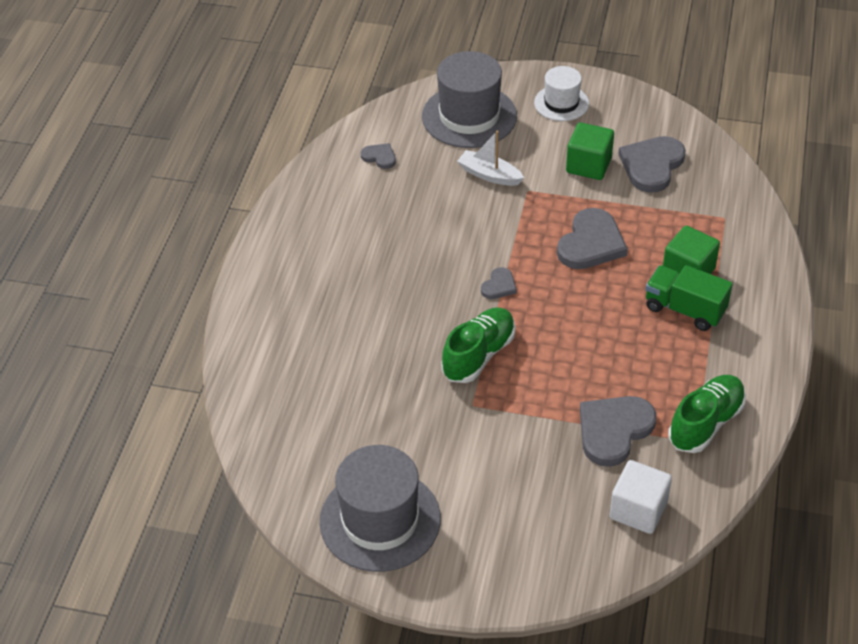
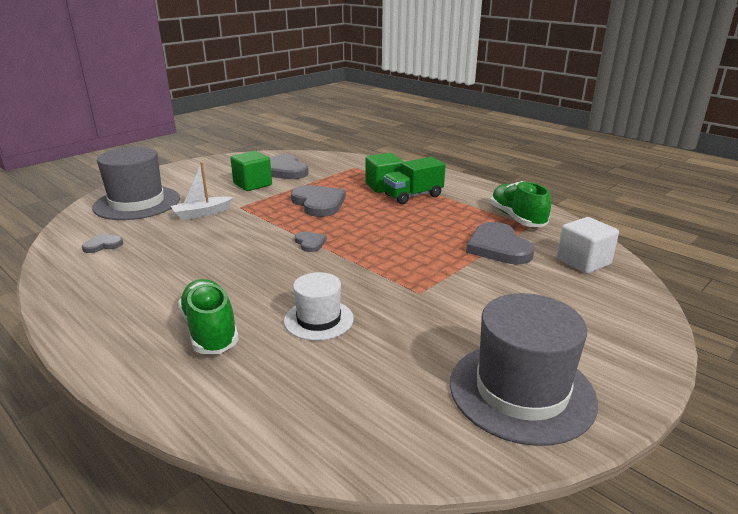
camera: 60 degrees left, 20 degrees down
green shoe [441,307,515,383] -> green shoe moved to [178,279,239,354]
white hat [534,66,589,121] -> white hat moved to [284,272,354,341]

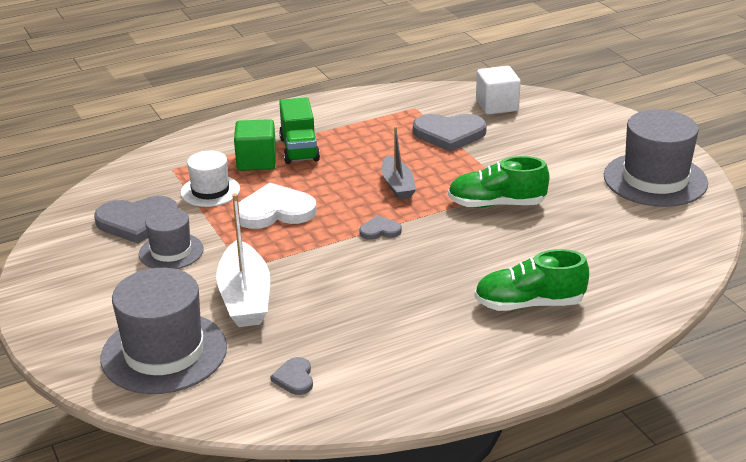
camera: 70 degrees left, 5 degrees up
white boat [171,162,233,220] -> white boat [216,193,270,327], size x1.56
green cube [230,151,272,191] -> grey hat [139,208,204,269]
white hat [284,272,354,341] -> white hat moved to [180,151,240,207]
grey heart [291,185,346,217] -> white heart [238,183,317,229]
green shoe [490,181,551,227] -> green shoe moved to [448,156,549,208]
none -> grey boat [382,126,416,200]

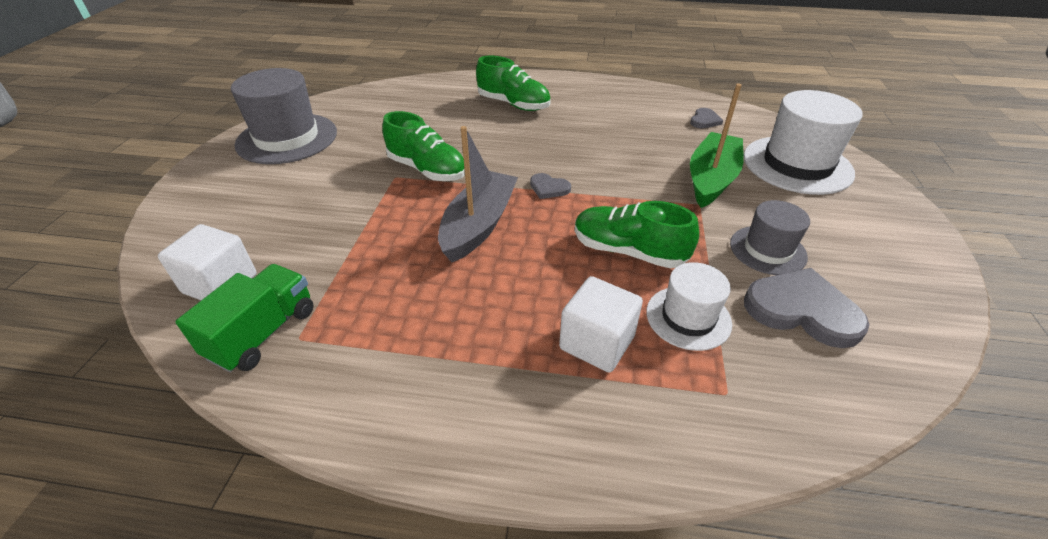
camera: 145 degrees left, 10 degrees up
grey hat [100,268,227,394] -> white hat [744,90,863,195]
white boat [216,193,270,327] -> green boat [690,83,744,208]
green cube [234,119,276,171] -> white cube [559,276,643,373]
white heart [238,183,317,229] -> green shoe [575,201,699,268]
green truck [279,97,320,164] -> green truck moved to [175,264,314,372]
grey boat [382,126,416,200] -> grey boat [438,126,518,262], size x1.56
grey heart [413,114,487,152] -> none

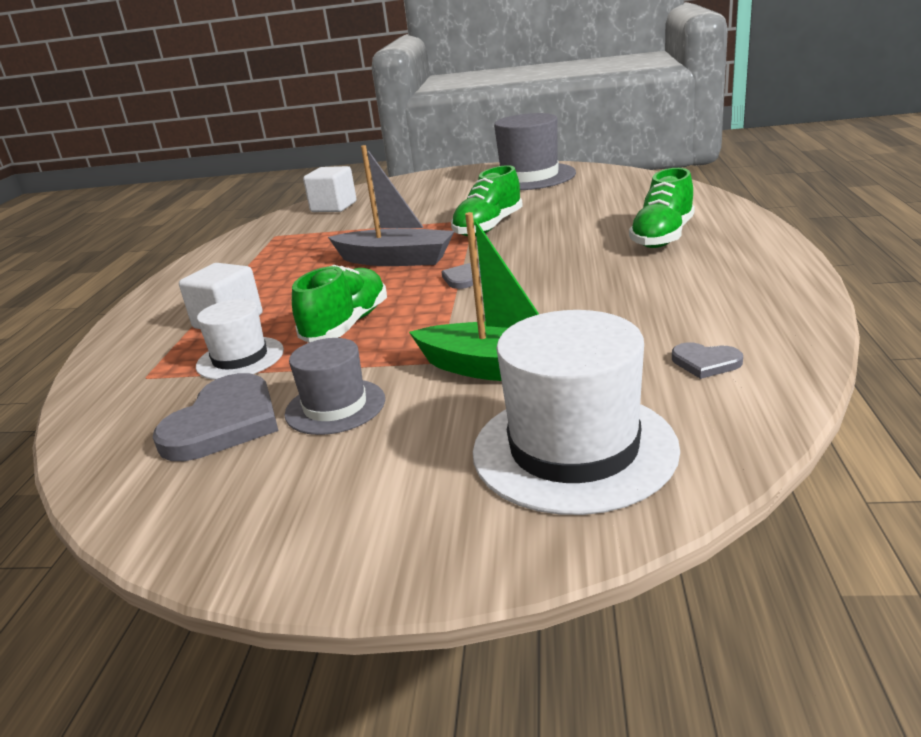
camera: 90 degrees right, 15 degrees down
green truck [175,264,314,372] -> none

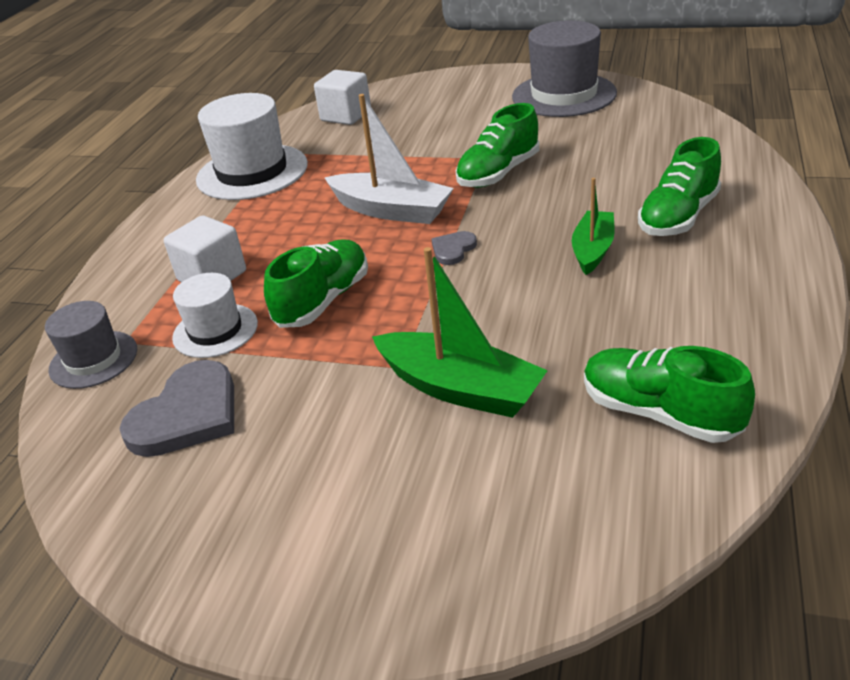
camera: 10 degrees right, 10 degrees up
grey hat [285,338,385,435] -> grey hat moved to [45,301,137,389]
grey boat [328,145,454,266] -> white boat [324,94,454,224]
white hat [473,310,680,515] -> white hat moved to [196,93,308,200]
grey heart [672,342,743,379] -> green shoe [584,346,755,443]
none -> green boat [572,178,615,275]

